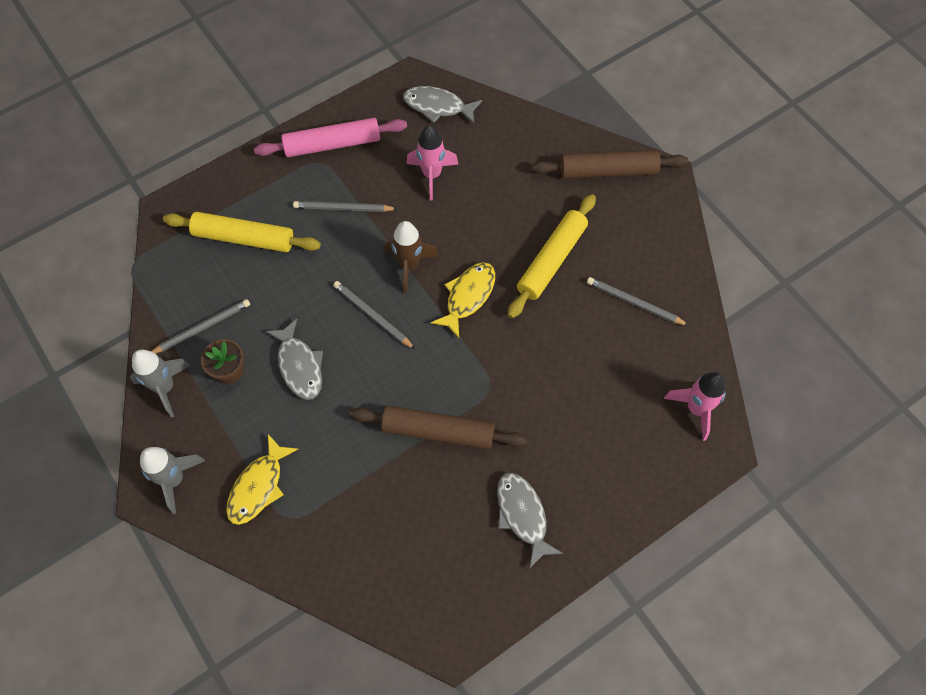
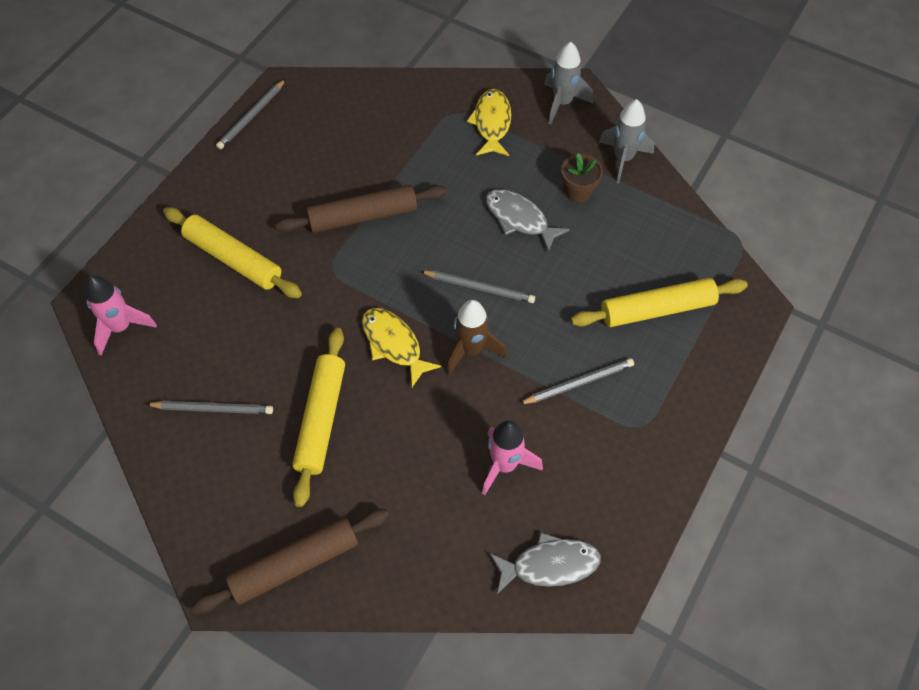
camera: 155 degrees right, 5 degrees down
grey pencil [152,299,250,354] -> grey pencil moved to [216,79,286,149]
pink rolling pin [254,118,407,157] -> none
yellow fish [431,262,495,338] -> yellow fish turned 135 degrees clockwise [362,308,441,387]
grey fish [497,472,563,569] -> none
none -> yellow rolling pin [163,207,302,298]

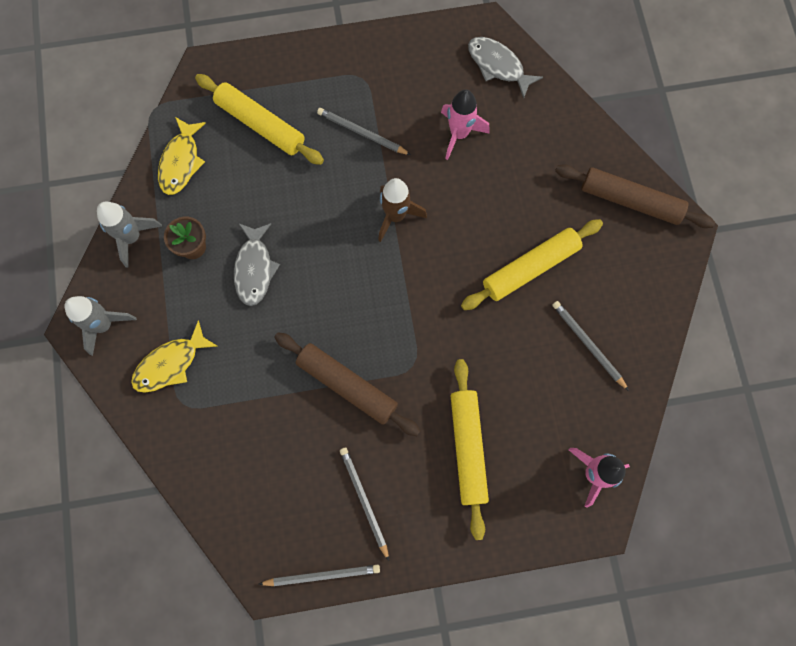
camera: 130 degrees left, 15 degrees up
yellow fish [362,308,441,387] -> yellow fish moved to [158,117,206,195]
grey pencil [420,271,535,303] -> grey pencil moved to [340,448,389,561]

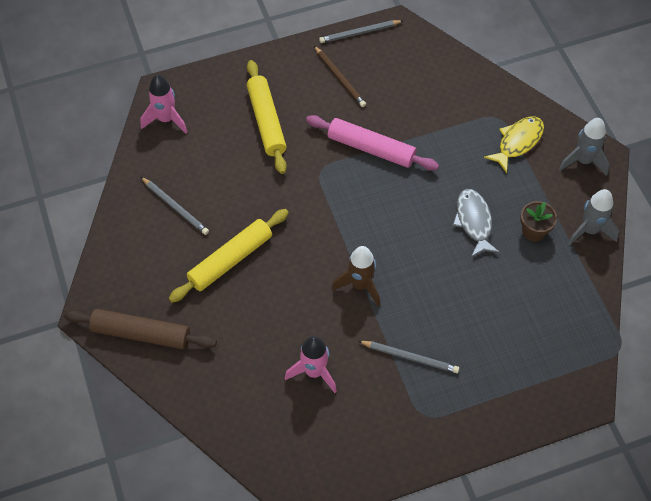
camera: 170 degrees right, 15 degrees down
yellow fish [158,117,206,195] -> none
yellow rolling pin [195,74,324,165] -> none
brown rolling pin [274,332,420,436] -> pink rolling pin [306,115,439,171]
grey pencil [340,448,389,561] -> brown pencil [314,46,366,107]
grey fish [468,37,543,99] -> none

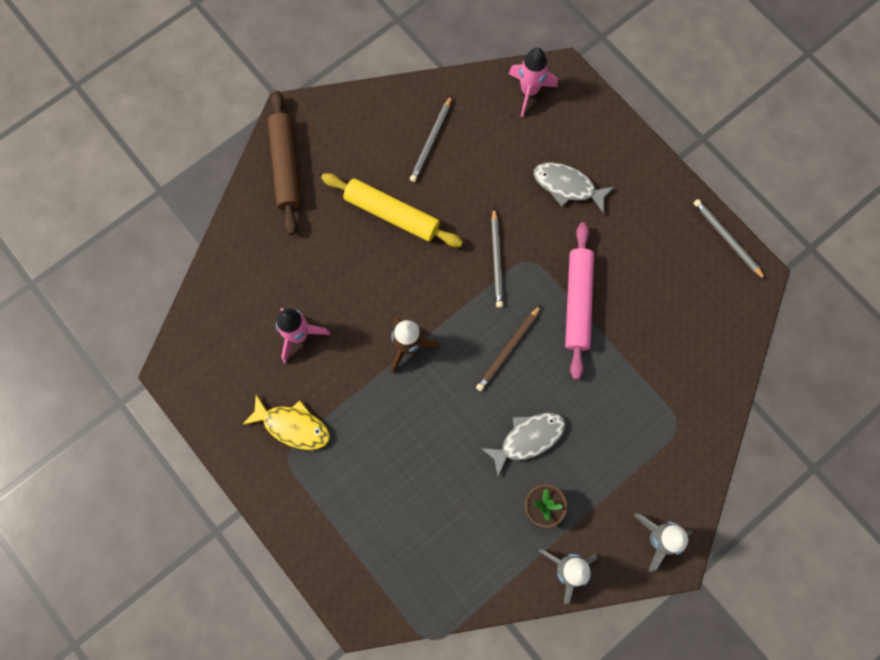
camera: 70 degrees right, 15 degrees up
yellow rolling pin [247,60,287,174] -> grey fish [533,162,615,214]
brown pencil [314,46,366,107] -> brown pencil moved to [476,305,541,391]
grey pencil [358,341,459,373] -> grey pencil moved to [491,208,503,308]
yellow fish [484,116,544,173] -> yellow fish moved to [242,395,330,450]

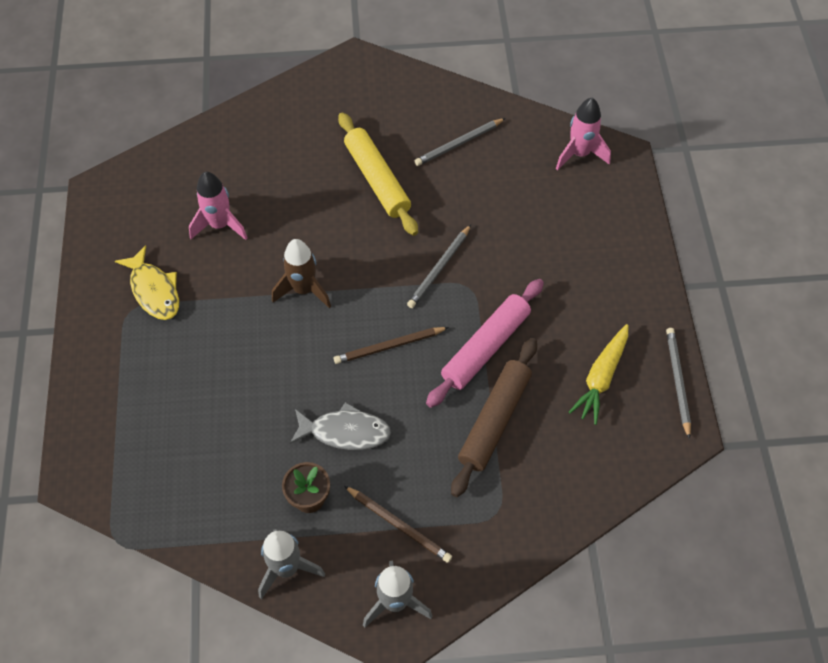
camera: 35 degrees right, 15 degrees down
brown rolling pin [268,91,301,235] -> brown rolling pin moved to [451,338,537,497]
grey fish [533,162,615,214] -> none
none -> brown pencil [344,486,452,563]
none -> yellow carrot [569,324,628,425]

